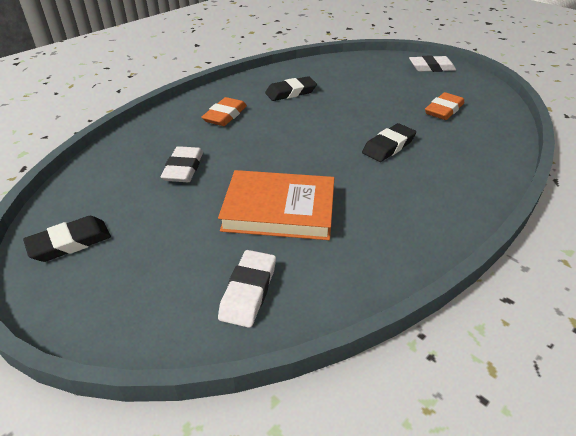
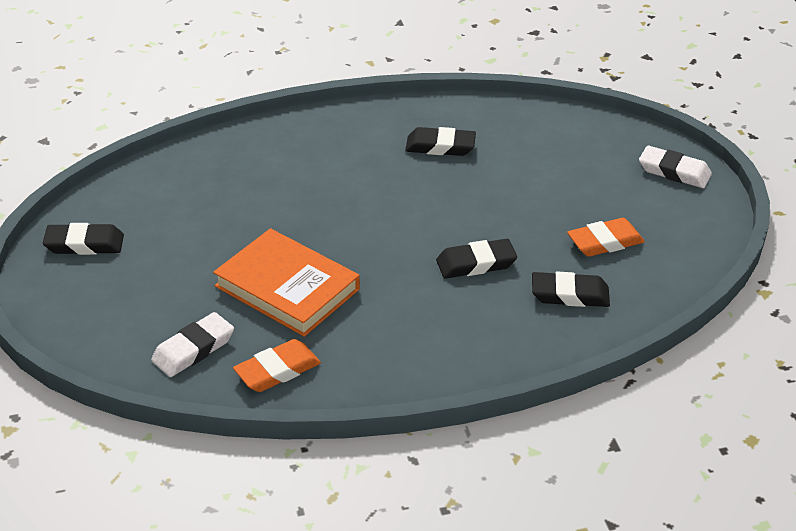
camera: 30 degrees right, 0 degrees up
white eraser [161,146,203,182] -> none
orange eraser [201,97,247,126] -> orange eraser moved to [233,339,321,392]
none -> black eraser [532,272,610,307]

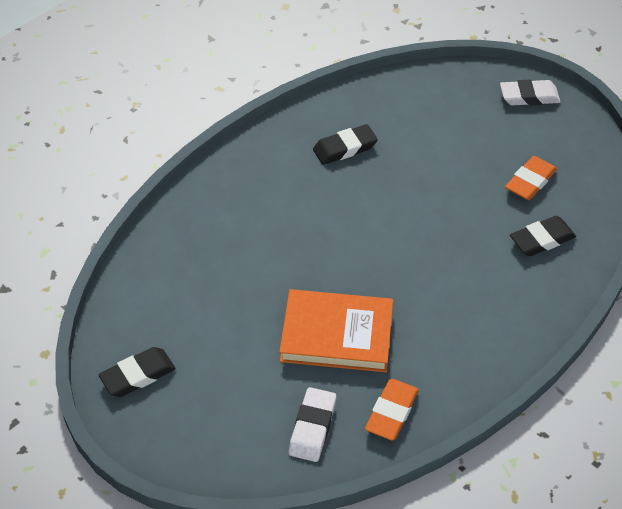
camera: 30 degrees left, 10 degrees up
black eraser [436,239,517,279] -> none

